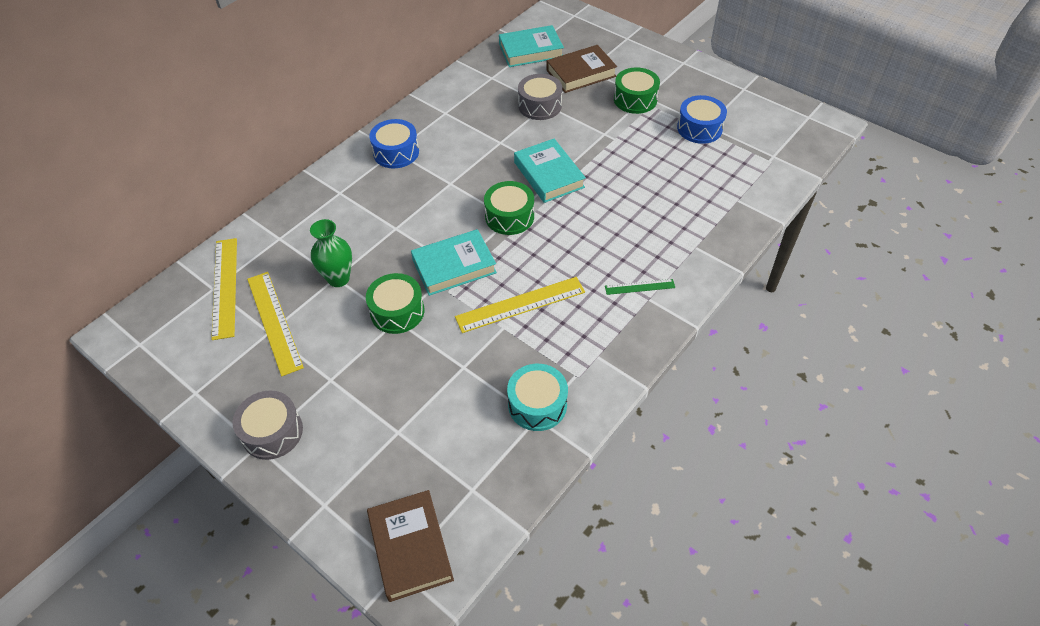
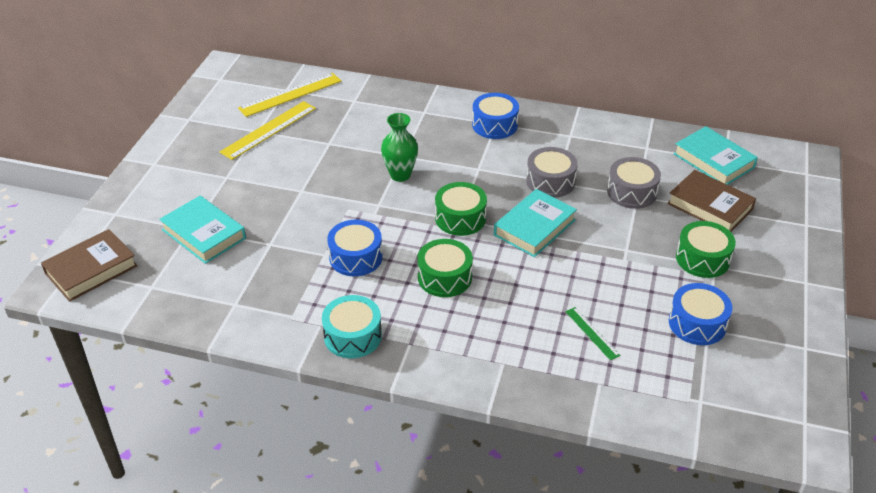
camera: 65 degrees right, 10 degrees down
grey drum [233,390,303,460] -> grey drum moved to [526,147,578,198]
green vase [310,219,352,287] -> green vase moved to [381,113,418,182]
green drum [366,273,424,334] -> green drum moved to [417,239,473,297]
turquoise book [411,229,497,296] -> turquoise book moved to [159,196,246,264]
yellow ruler [455,277,585,333] -> blue drum [327,220,383,276]
turquoise drum [507,364,568,431] -> turquoise drum moved to [322,295,382,358]
green ruler [605,279,675,295] -> green ruler moved to [565,307,620,360]

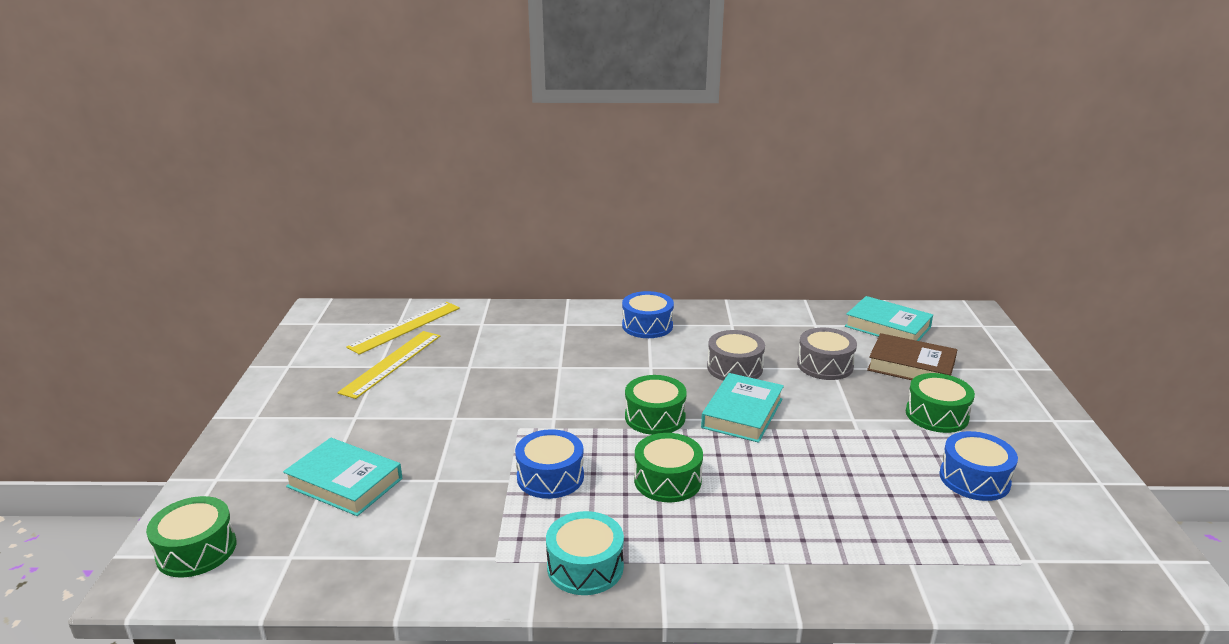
camera: 15 degrees left, 15 degrees down
brown book [41,229,138,302] -> green drum [146,496,236,577]
green vase [381,113,418,182] -> none
green ruler [565,307,620,360] -> none

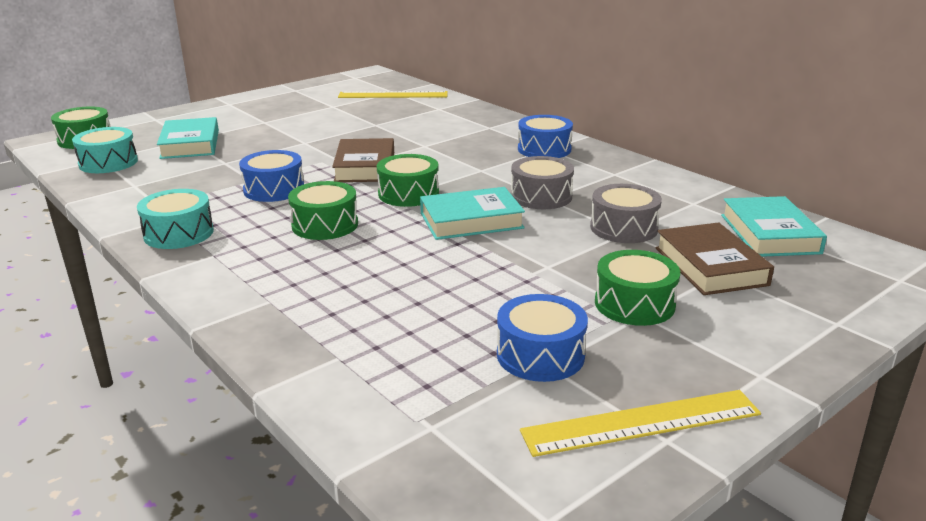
camera: 50 degrees right, 0 degrees up
yellow ruler [337,331,440,399] -> yellow ruler moved to [520,390,761,457]
none -> turquoise drum [72,127,138,173]
none -> brown book [332,138,394,182]

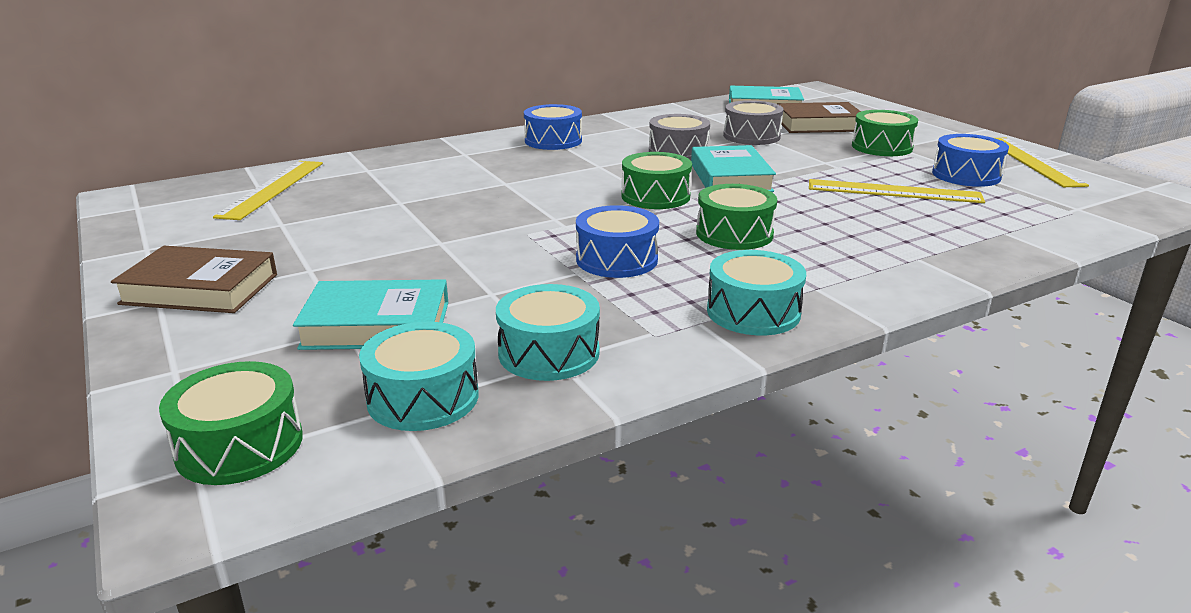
camera: 80 degrees left, 0 degrees up
brown book [332,138,394,182] -> brown book moved to [111,246,277,313]
none -> turquoise drum [496,284,600,381]
none -> yellow ruler [809,179,985,203]

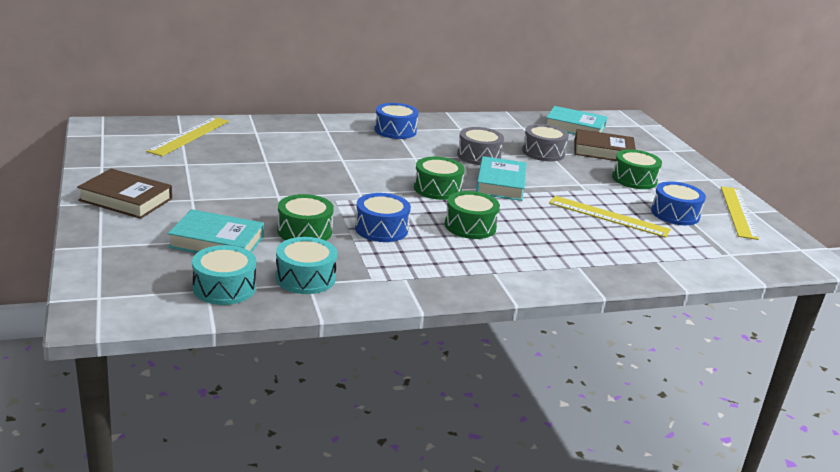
camera: 10 degrees right, 0 degrees up
green drum [159,361,303,485] -> green drum moved to [277,194,334,241]
turquoise drum [707,250,806,335] -> none

